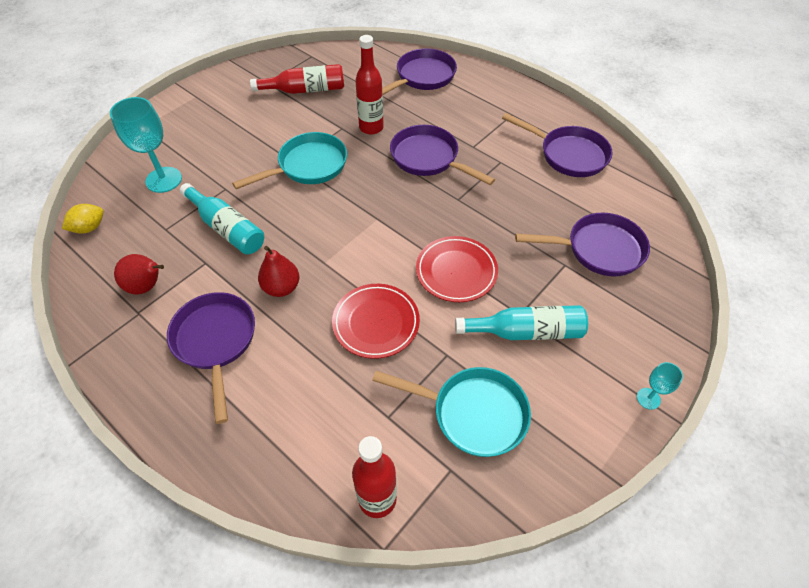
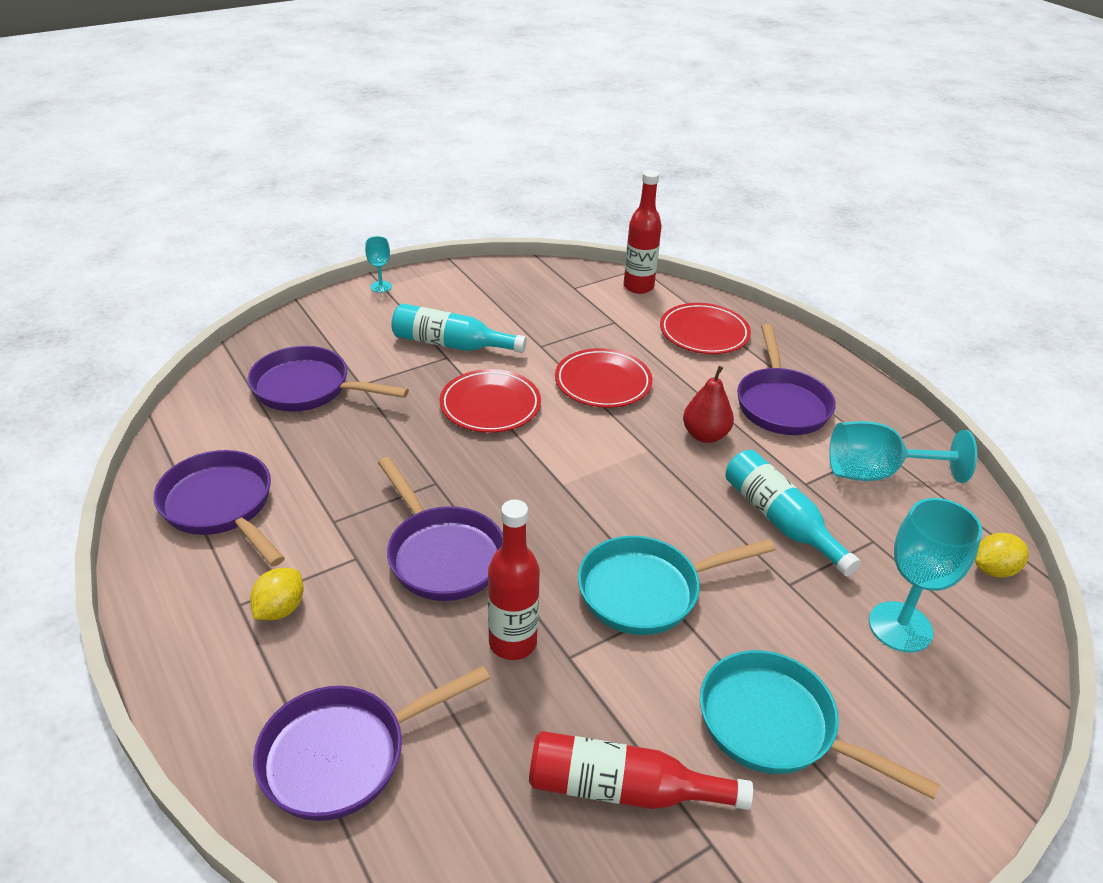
camera: 165 degrees left, 15 degrees down
red pear [114,254,164,295] -> turquoise goblet [829,421,977,483]
turquoise pan [372,367,531,457] -> turquoise pan moved to [700,650,940,800]
none -> yellow lemon [250,568,303,620]
none -> red plate [660,303,751,354]

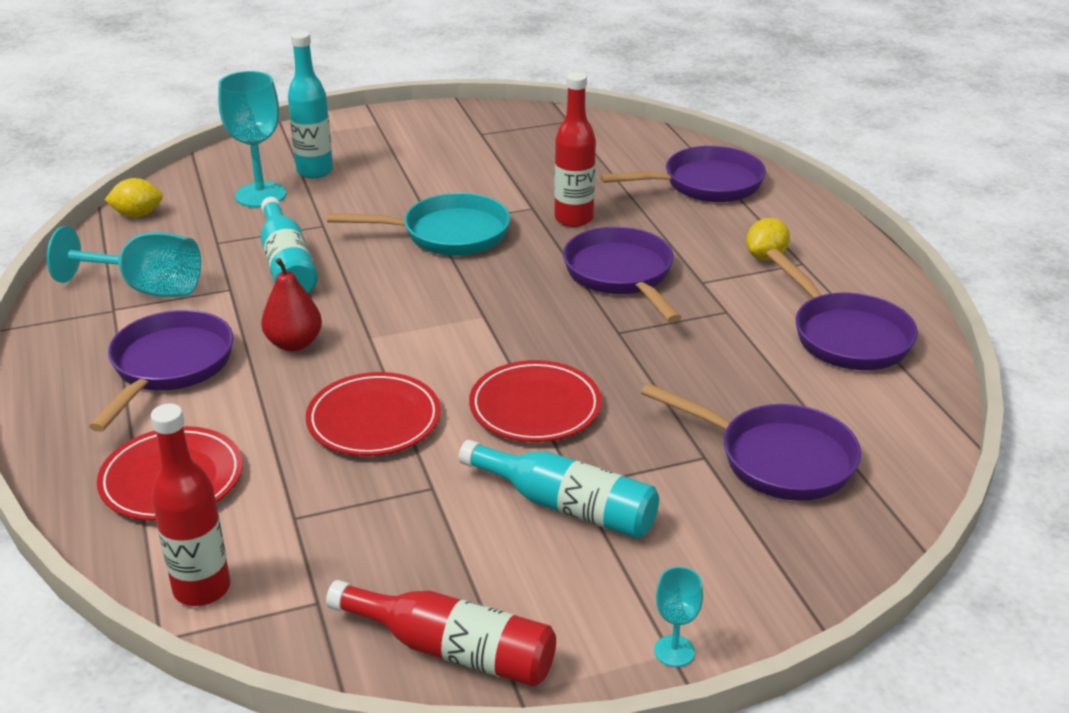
camera: 165 degrees left, 5 degrees down
red bottle [529,731,753,810] -> red bottle moved to [326,580,556,687]
turquoise pan [700,650,940,800] -> none
none -> turquoise bottle [288,31,333,178]

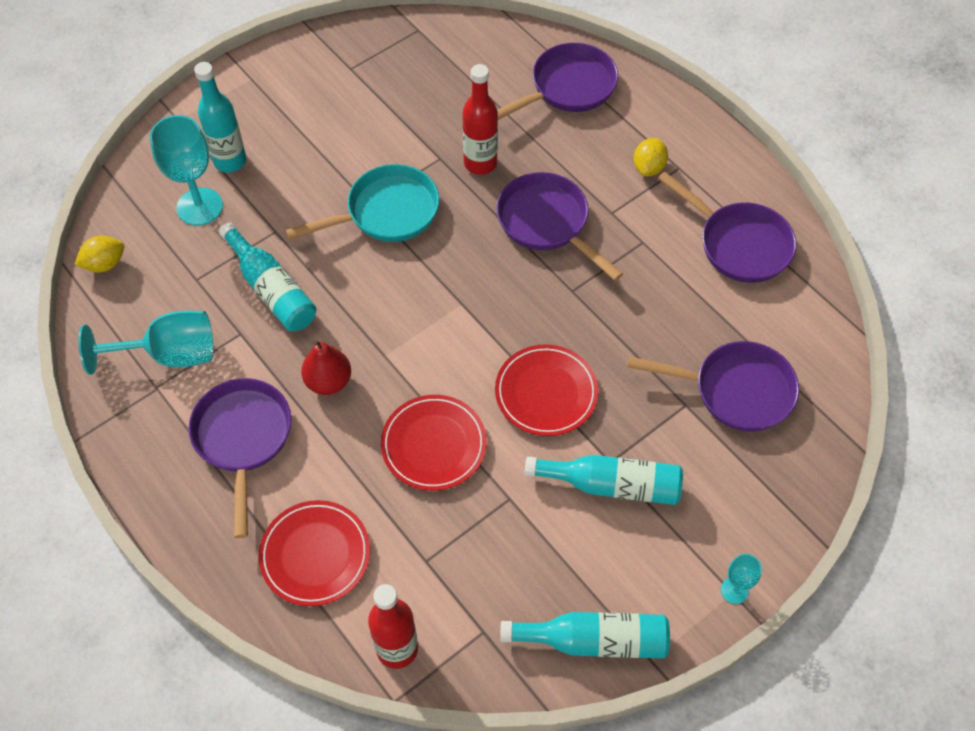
camera: 20 degrees left, 25 degrees up
red bottle [326,580,556,687] -> turquoise bottle [500,612,670,658]

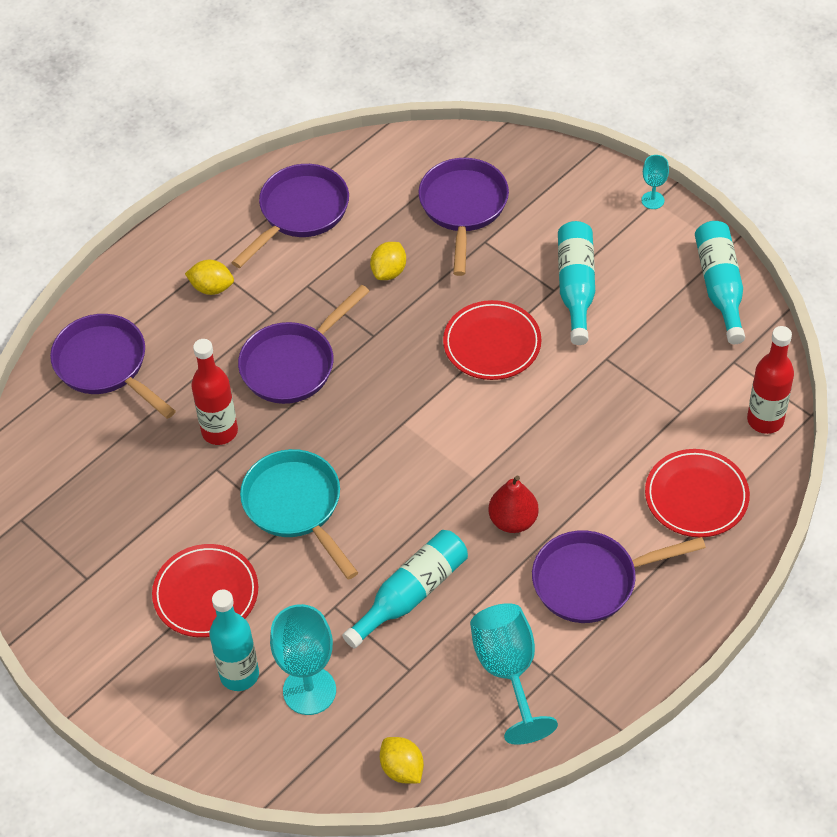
camera: 95 degrees left, 5 degrees down
red plate [381,395,487,491] -> red plate moved to [152,544,258,637]
none -> yellow lemon [370,242,406,280]

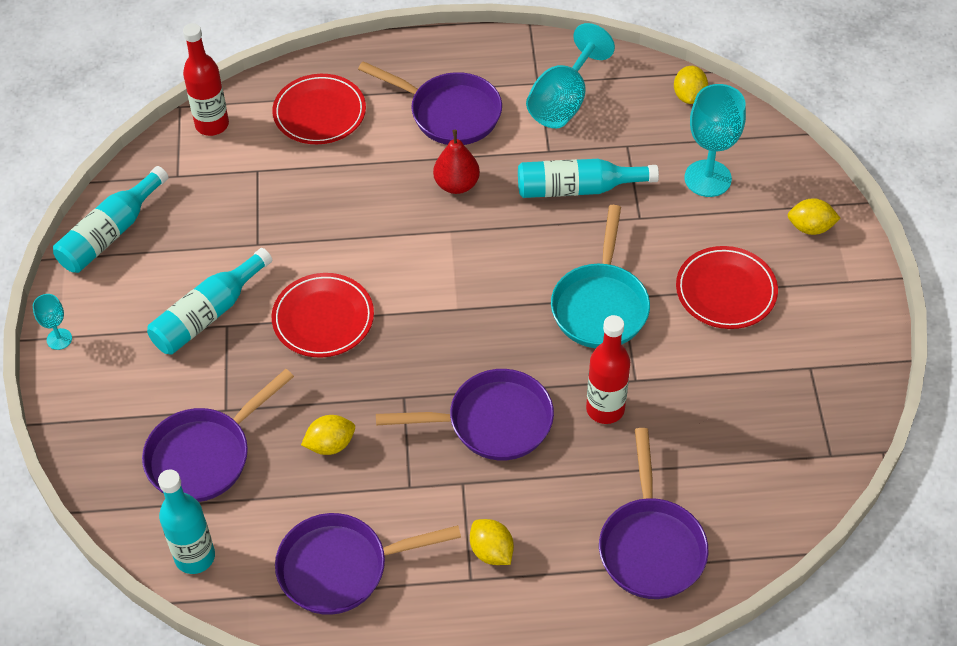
camera: 140 degrees left, 0 degrees up
turquoise bottle [209,589,259,691] -> turquoise bottle moved to [158,470,215,574]
none -> yellow lemon [788,198,841,235]

